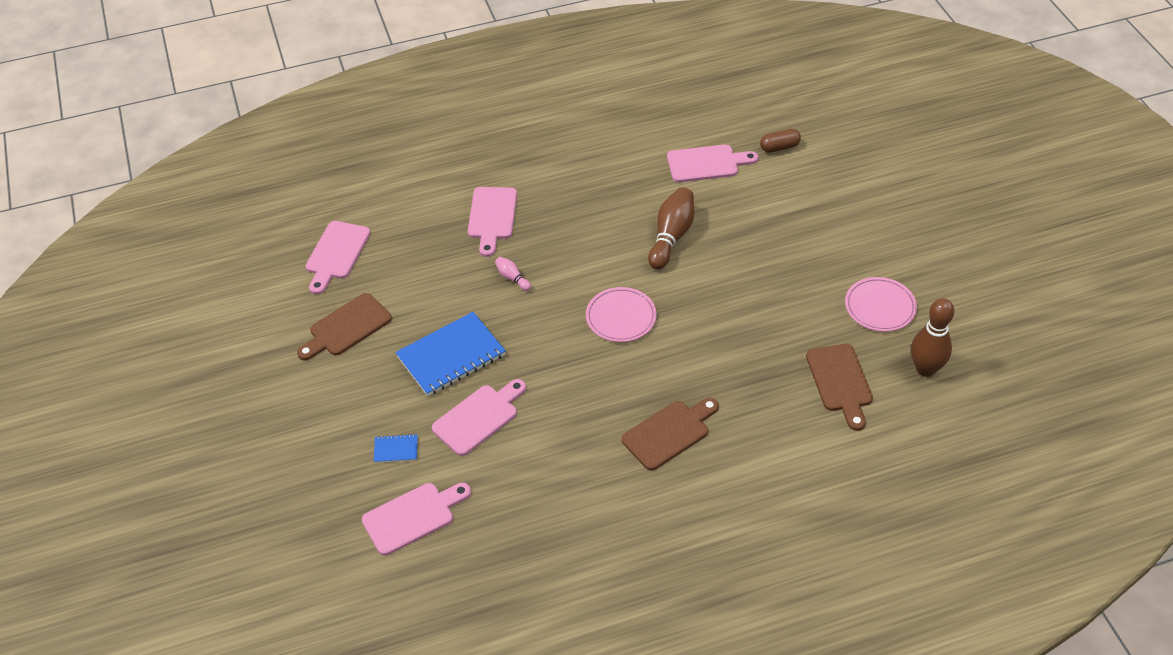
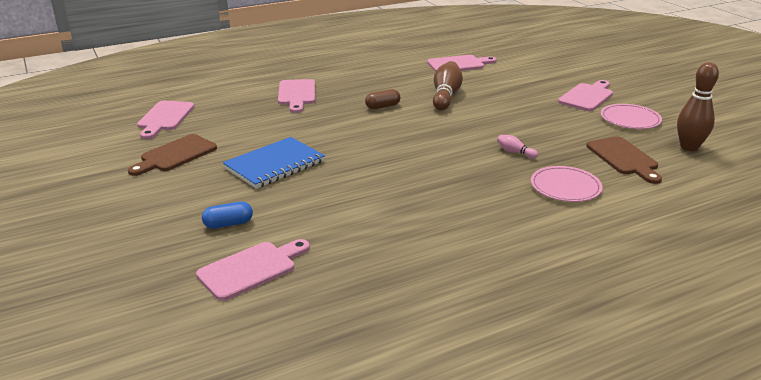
camera: 10 degrees left, 20 degrees down
blue notebook [374,434,418,463] -> blue capsule [202,201,253,229]
pink cutting board [432,379,526,456] -> pink cutting board moved to [558,80,613,111]
pink bowling pin [495,257,531,291] -> pink bowling pin moved to [497,135,538,159]
pink plate [586,287,657,342] -> pink plate moved to [531,166,603,202]
brown cutting board [622,398,719,471] -> none
brown capsule [760,129,801,153] -> brown capsule moved to [365,89,400,109]

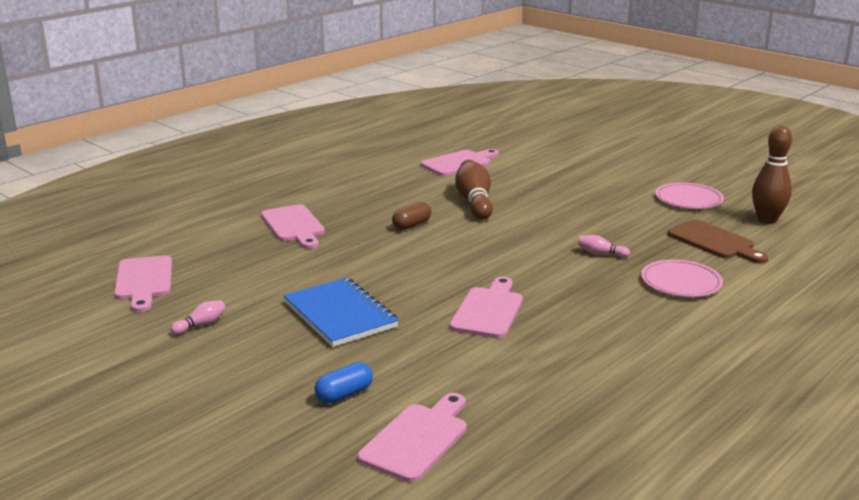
camera: 20 degrees left, 5 degrees down
brown cutting board [128,134,217,176] -> pink bowling pin [170,300,226,335]
blue notebook [223,137,325,189] -> blue notebook turned 60 degrees counterclockwise [283,277,399,347]
pink cutting board [558,80,613,111] -> pink cutting board moved to [450,277,523,338]

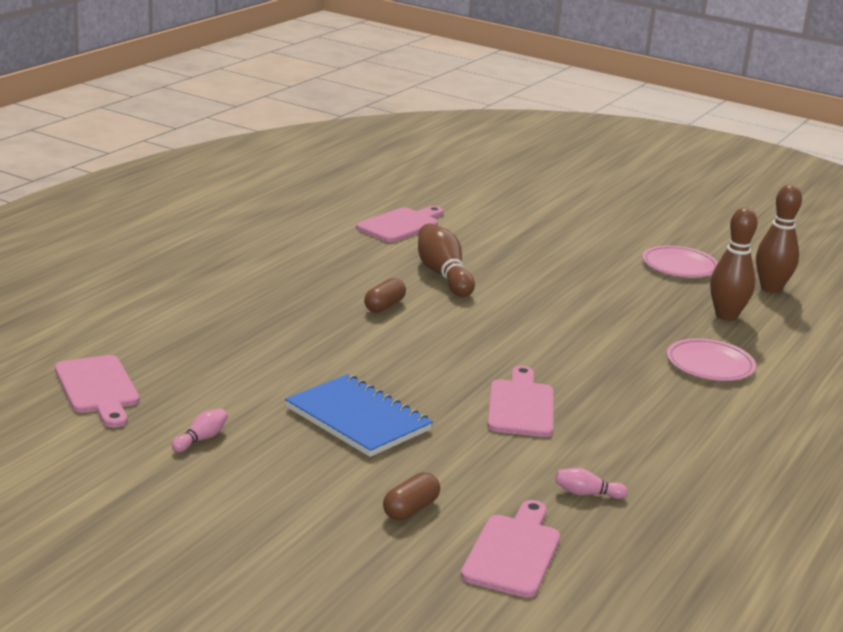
camera: 15 degrees left, 0 degrees up
pink cutting board [261,204,325,249] -> none
blue capsule [315,362,373,403] -> brown capsule [383,472,440,520]
pink bowling pin [578,235,630,258] -> pink bowling pin moved to [555,468,628,499]
brown cutting board [667,219,768,264] -> brown bowling pin [710,208,757,321]

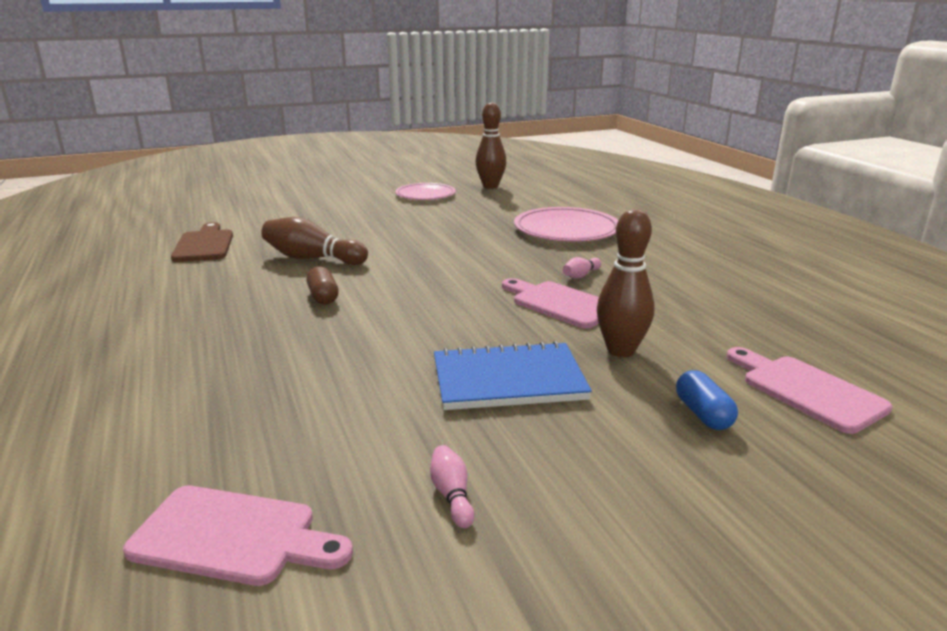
camera: 50 degrees left, 0 degrees up
pink cutting board [356,206,443,242] -> brown cutting board [171,222,233,262]
brown capsule [383,472,440,520] -> blue capsule [676,370,738,430]
pink bowling pin [555,468,628,499] -> pink bowling pin moved to [562,257,601,279]
pink plate [667,338,756,381] -> pink plate [514,207,618,242], size x1.51
brown bowling pin [710,208,757,321] -> brown bowling pin moved to [597,209,655,357]

